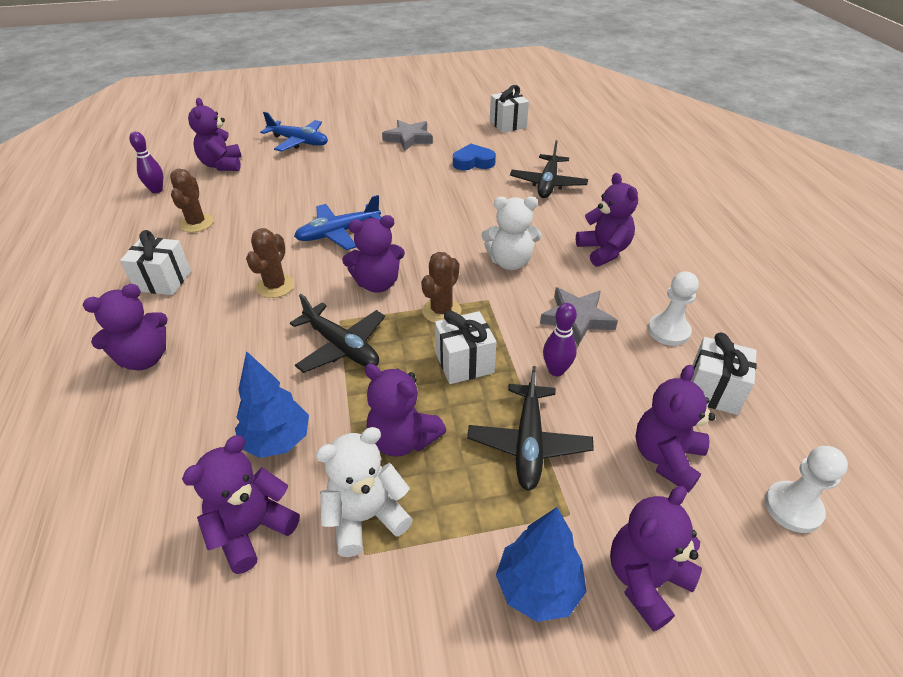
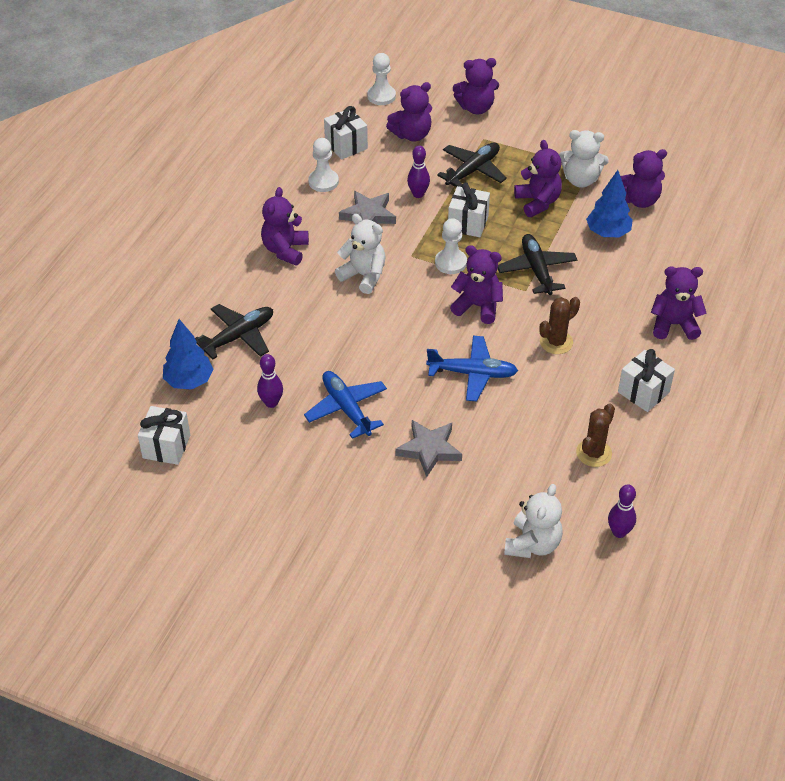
camera: 145 degrees left, 5 degrees up
purple teddy bear [188,98,241,171] -> white teddy bear [504,484,563,558]
blue plane [260,112,328,152] -> blue plane moved to [304,371,387,439]
grey star [382,120,433,151] -> grey star moved to [395,420,462,477]
brown cactus [421,252,461,323] -> white pawn [435,218,467,274]
blue heart [453,144,496,170] -> purple bowling pin [257,354,283,408]
blue tree [496,507,587,622] -> blue tree moved to [163,319,213,390]

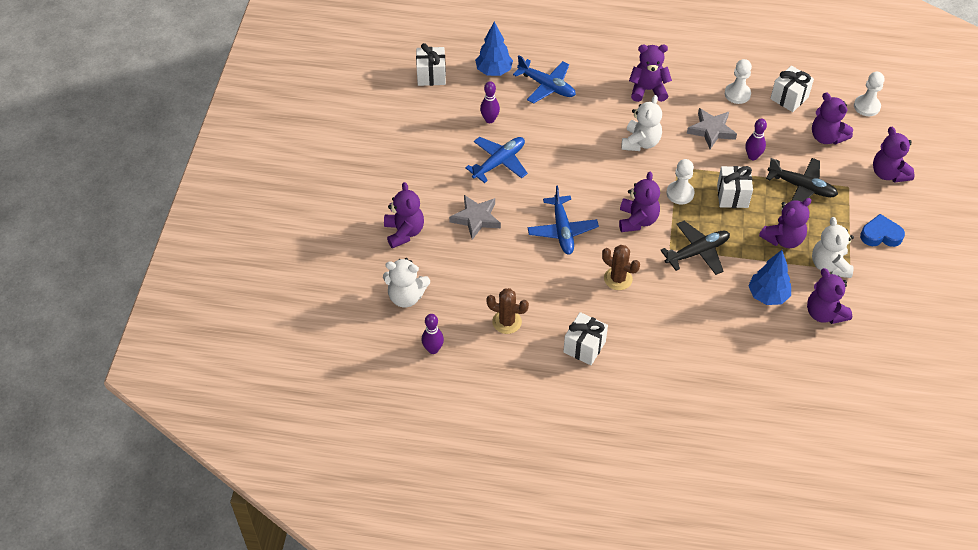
camera: 75 degrees right, 5 degrees up
black plane [195,304,273,359] -> blue plane [513,56,576,104]
purple teddy bear [651,266,707,340] -> purple teddy bear moved to [384,182,424,248]
none -> blue heart [860,214,905,247]

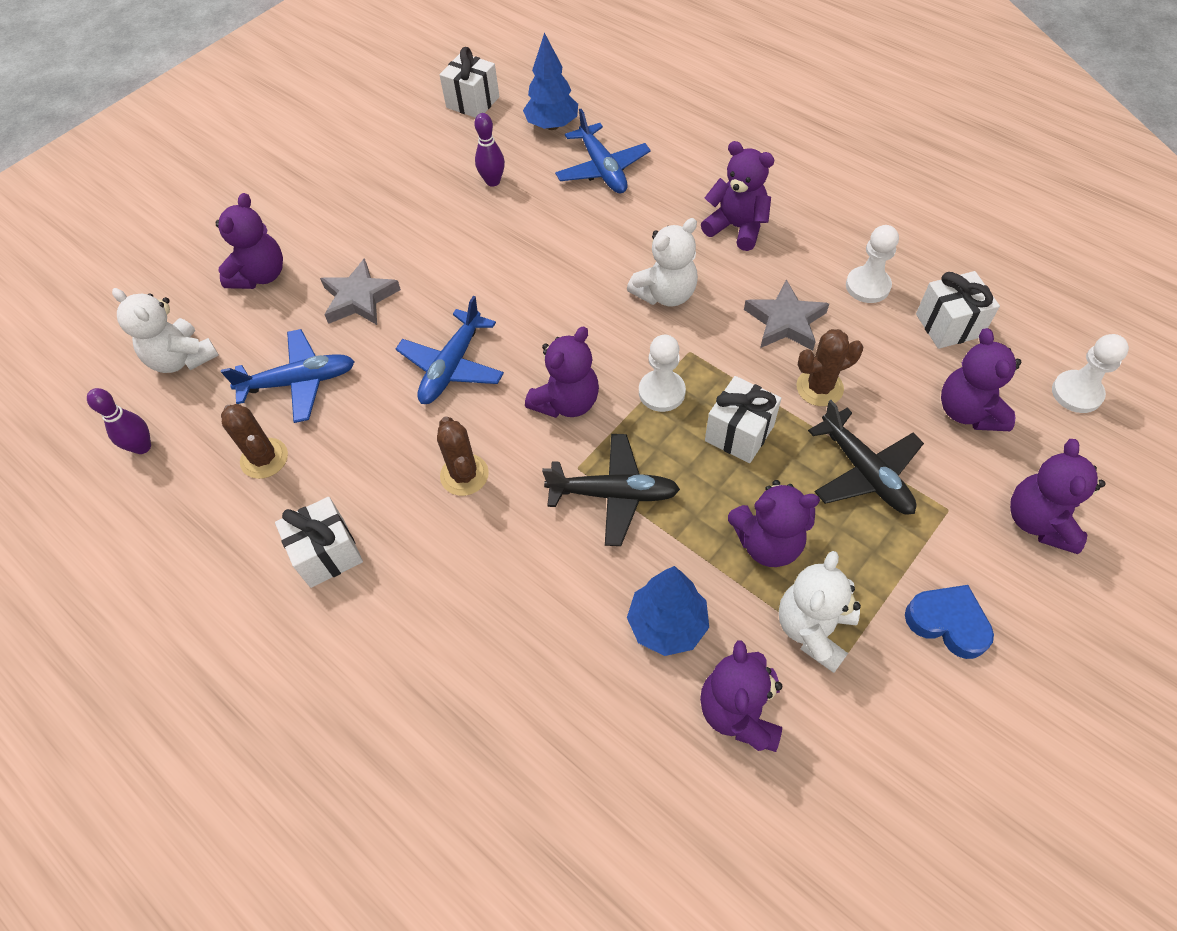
camera: 35 degrees right, 5 degrees up
blue plane [465,137,528,183] -> blue plane moved to [221,329,355,423]
purple bowling pin [745,119,767,160] -> brown cactus [796,329,863,406]

